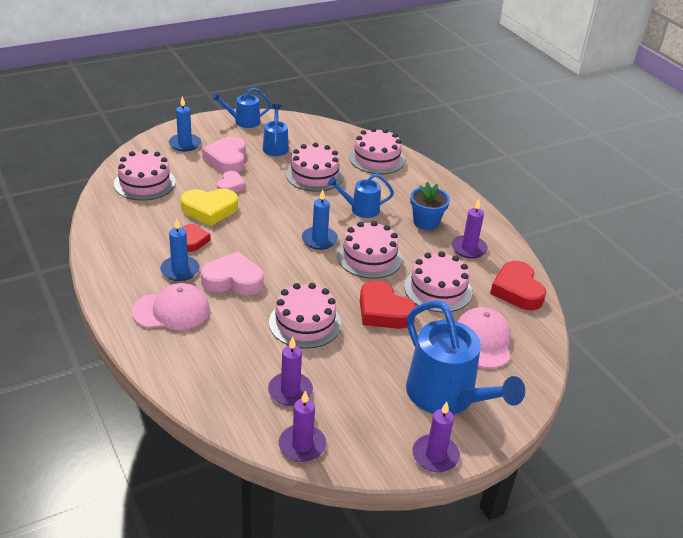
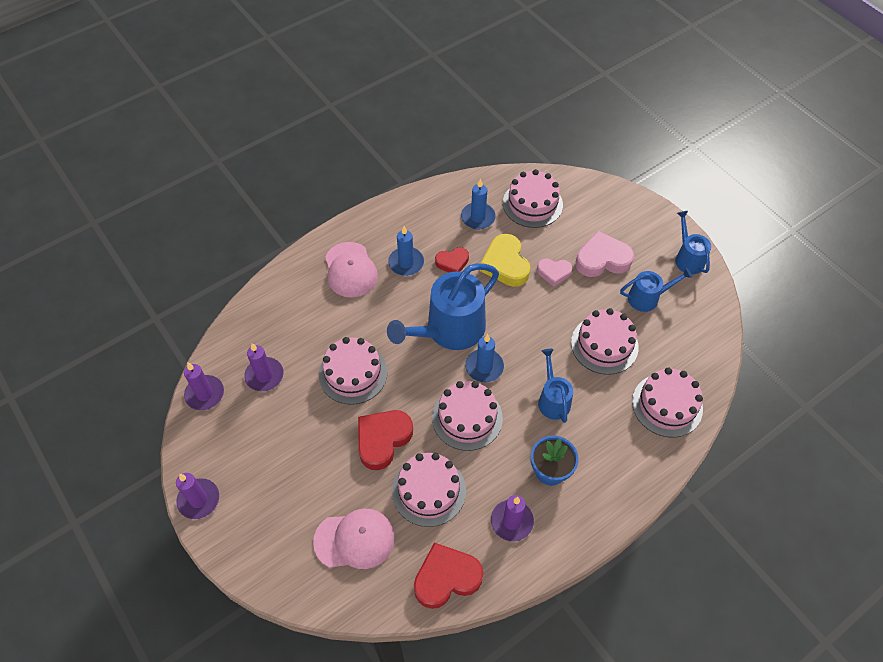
camera: 85 degrees right, 20 degrees up
blue candle [169,96,201,152] -> blue candle moved to [461,178,496,229]
pink heart [201,251,264,295] -> none
blue watering can [406,300,525,414] -> blue watering can moved to [387,263,499,350]

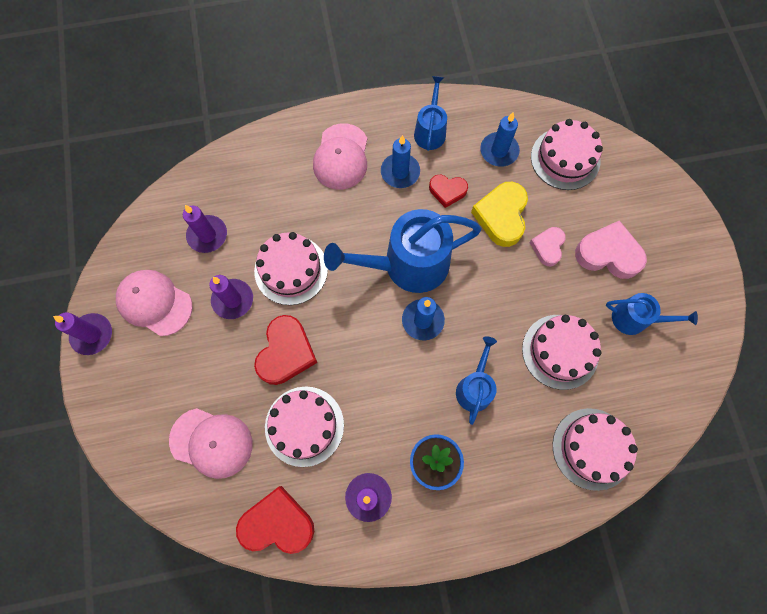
camera: 25 degrees right, 15 degrees up
purple candle [184,362,224,410] -> purple candle moved to [209,275,253,319]
red heart [358,410,413,470] -> red heart turned 135 degrees clockwise [254,315,317,385]
pink cake [432,381,503,451] -> none
pink heart [537,258,572,287] -> pink heart turned 75 degrees clockwise [530,227,566,266]
blue watering can [675,211,711,274] -> blue watering can moved to [414,76,447,151]
none -> pink cap [116,270,193,336]

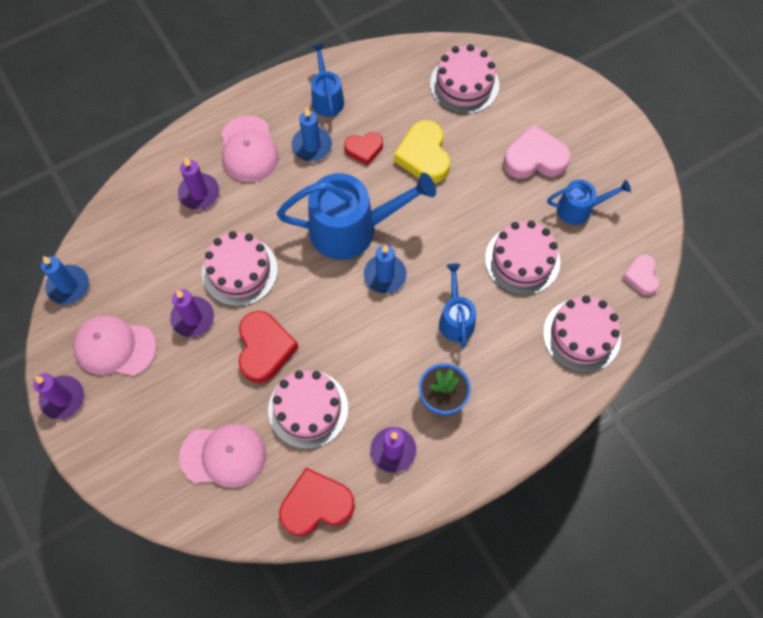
camera: 20 degrees left, 5 degrees down
purple candle [183,205,227,253] -> purple candle moved to [178,157,219,210]
blue watering can [324,209,482,293] -> blue watering can turned 150 degrees counterclockwise [277,173,436,260]
blue candle [480,112,520,167] -> blue candle moved to [41,256,89,305]
pink heart [530,227,566,266] -> pink heart moved to [622,254,660,295]

